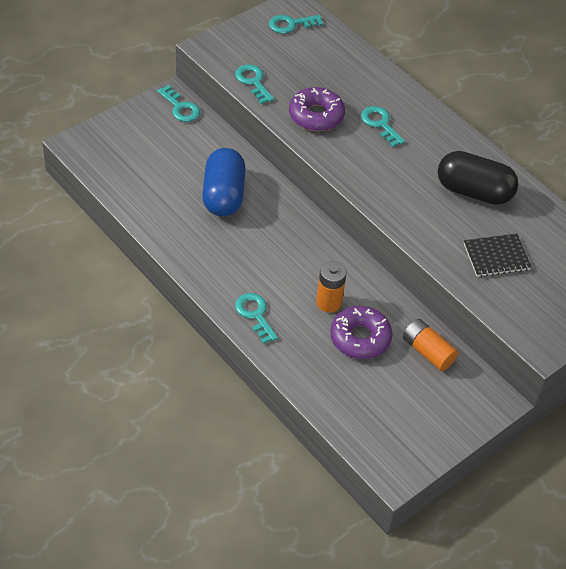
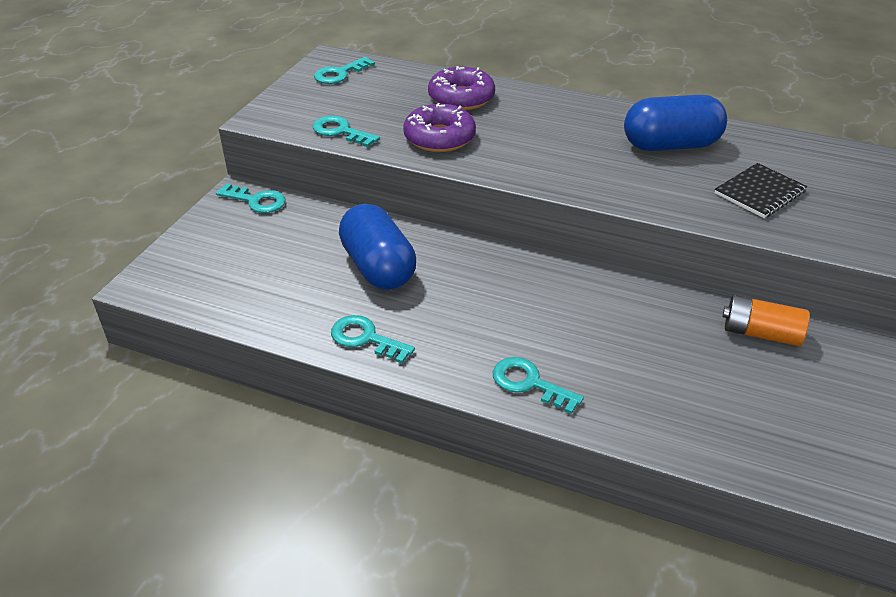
camera: 25 degrees left, 10 degrees down
orange battery [316,261,347,313] -> none
purple donut [330,306,392,359] -> purple donut moved to [428,66,495,110]
turquoise key [361,106,405,147] -> turquoise key moved to [331,315,415,363]
black capsule [438,151,518,205] -> blue capsule [624,95,727,151]

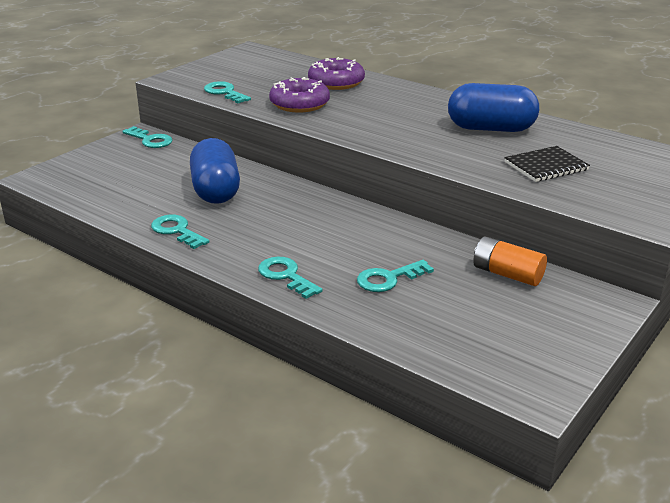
camera: 15 degrees right, 10 degrees down
turquoise key [314,57,375,84] -> turquoise key moved to [357,260,434,292]

